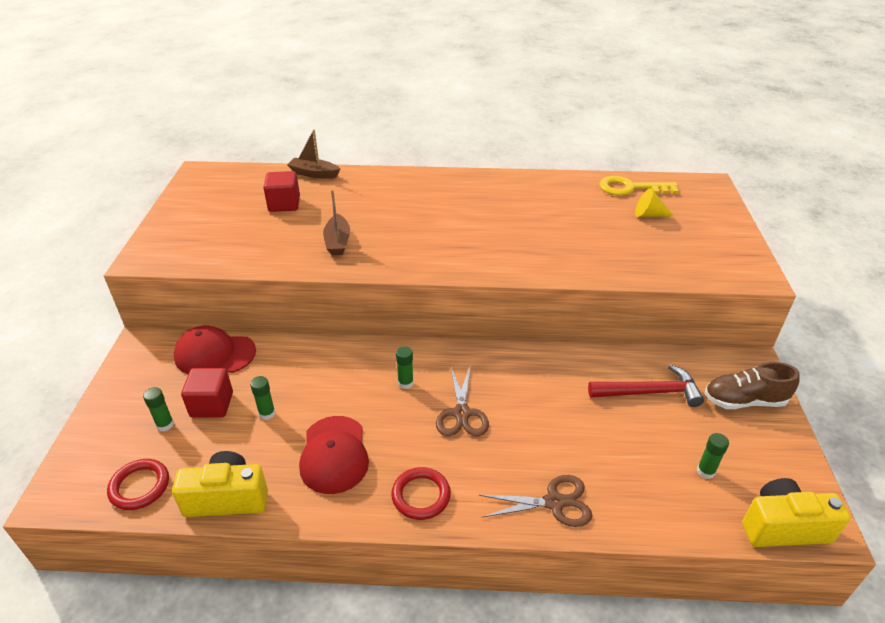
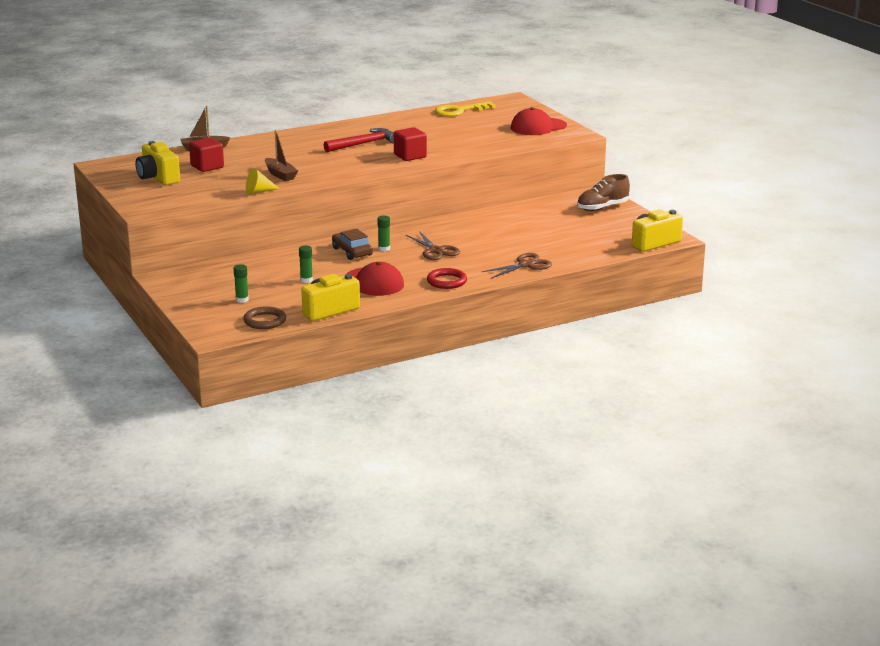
camera: 30 degrees left, 15 degrees down
red ring [107,459,169,510] -> brown ring [243,306,286,329]
red cap [174,325,256,374] -> red cap moved to [511,107,567,135]
red cube [181,368,233,418] -> red cube moved to [394,127,427,161]
red hammer [588,365,704,407] -> red hammer moved to [324,128,394,152]
yellow cone [635,188,674,217] -> yellow cone moved to [246,168,280,194]
green glue stick [697,433,729,479] -> none
none -> yellow camera [135,141,180,185]
none -> brown car [332,229,373,260]

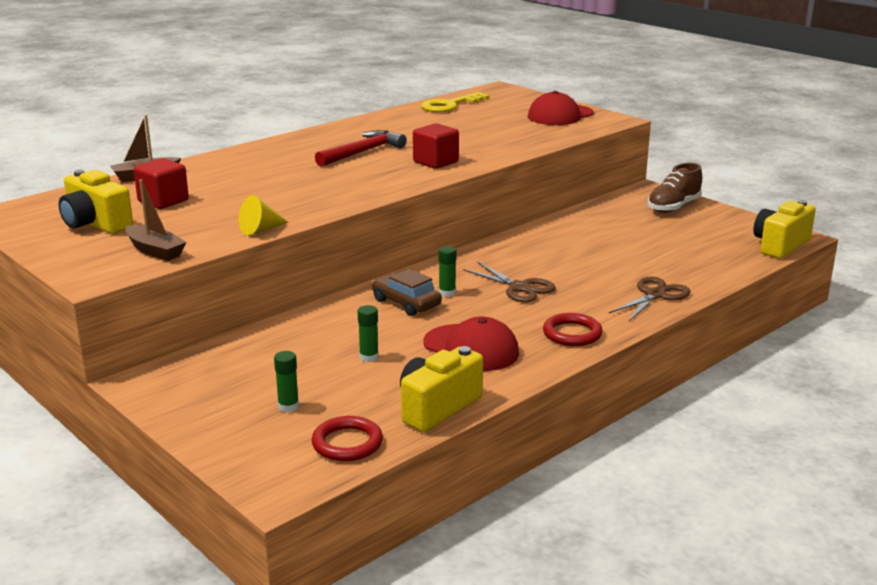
camera: 15 degrees left, 0 degrees up
brown ring [243,306,286,329] -> red ring [312,416,383,461]
brown boat [265,130,298,181] -> brown boat moved to [125,179,187,261]

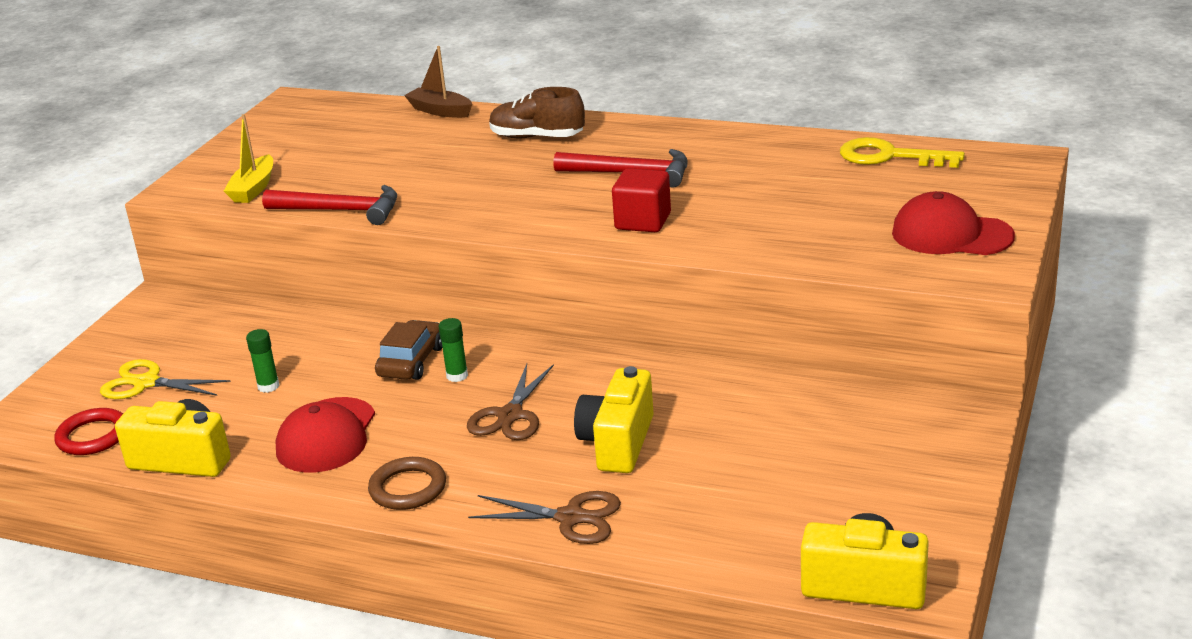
camera: 65 degrees right, 5 degrees up
yellow camera [59,170,133,234] -> yellow camera moved to [574,366,654,473]
brown boat [125,179,187,261] -> yellow boat [224,114,273,203]
red cube [134,158,189,209] -> none
yellow cone [239,195,289,235] -> red hammer [262,185,397,225]
green glue stick [274,351,299,413] -> yellow scissors [100,359,231,399]
red ring [543,313,603,346] -> brown ring [368,457,446,510]
brown shoe [647,163,702,213] -> brown shoe moved to [489,87,585,138]

